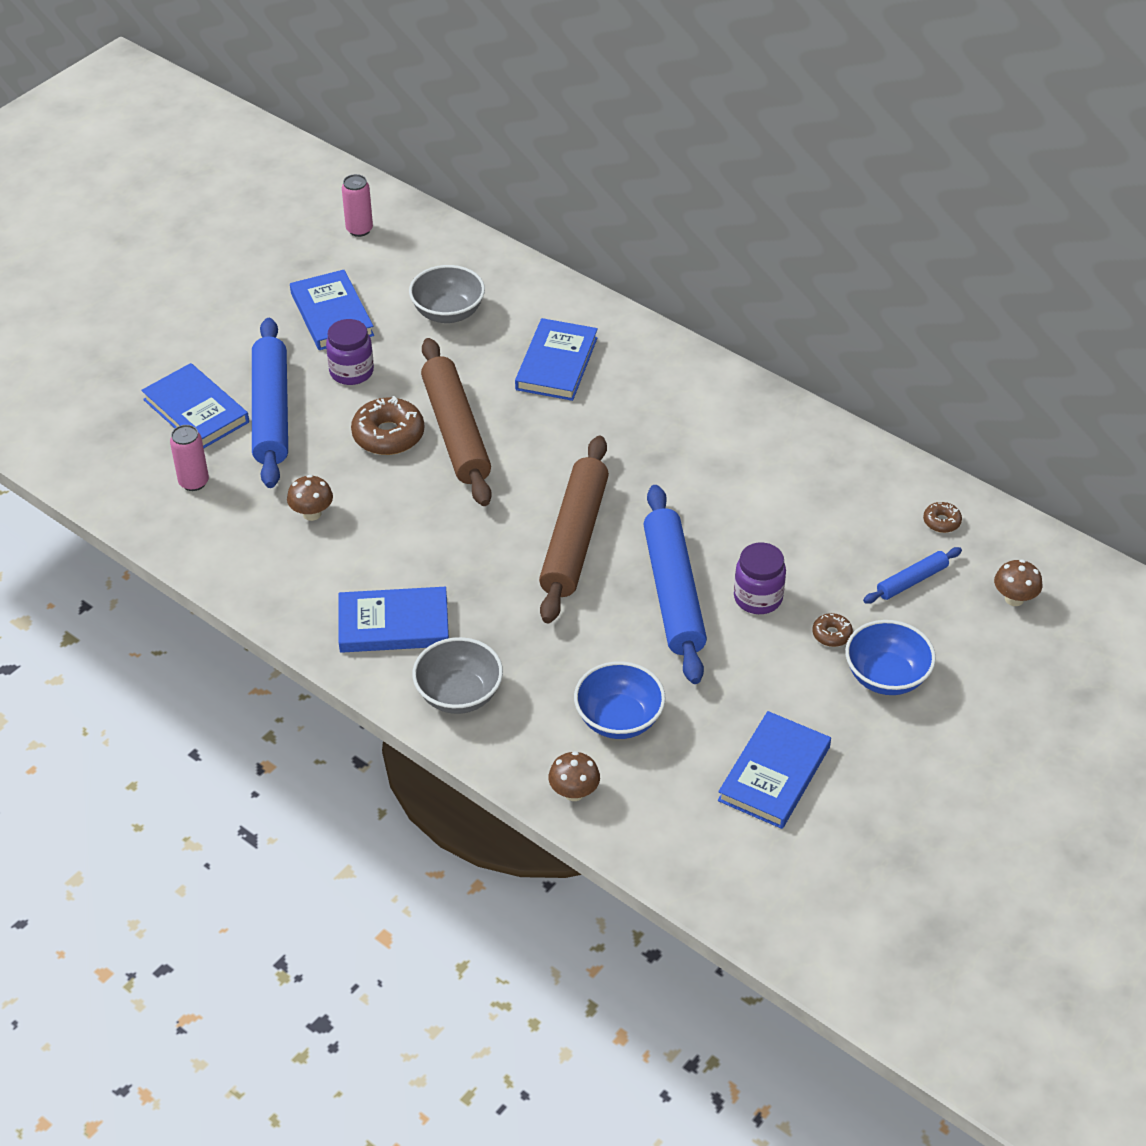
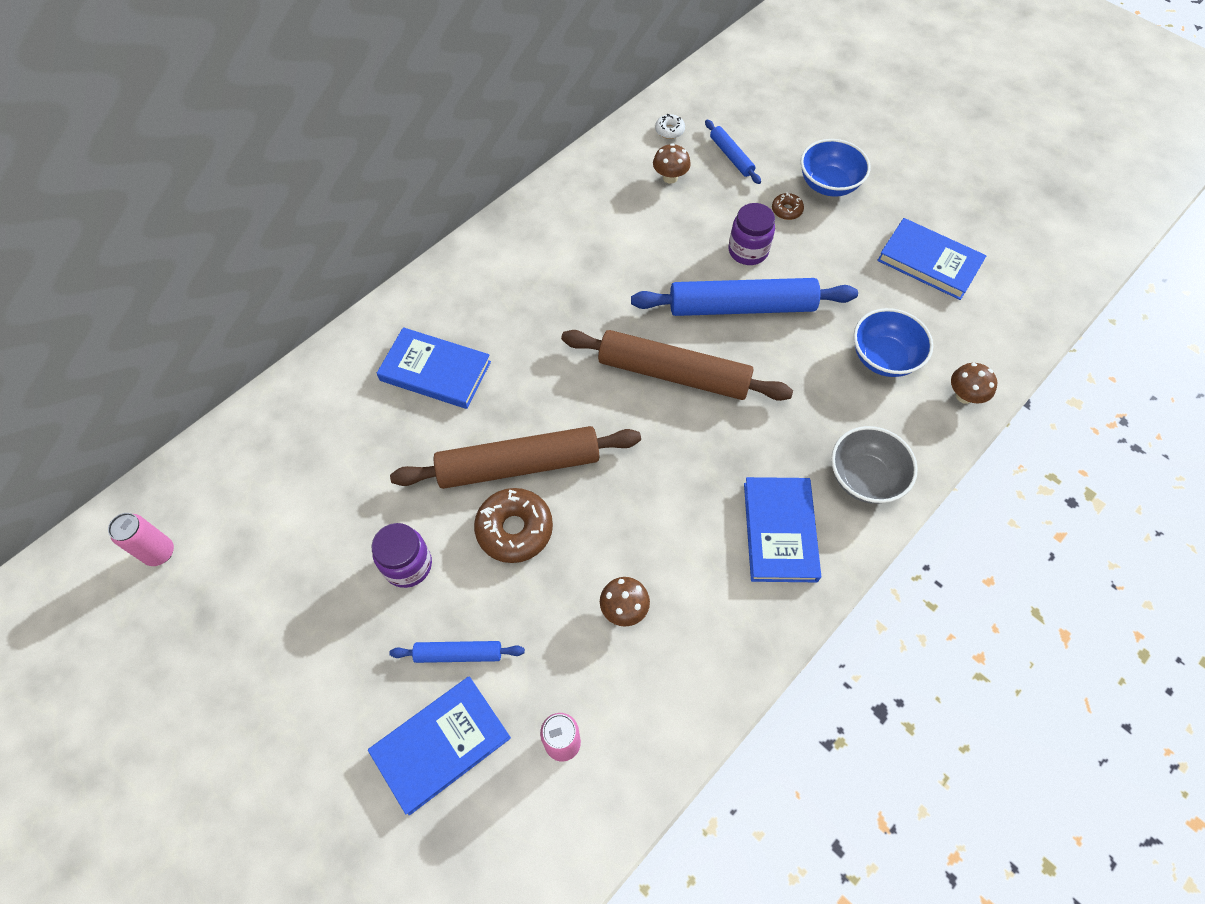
camera: 85 degrees left, 15 degrees up
blue rolling pin [252,318,288,488] -> blue rolling pin [389,641,525,663], size x0.48
blue book [290,270,374,350] -> none
grey bowl [409,265,485,323] -> none
brown donut [923,502,962,533] -> white donut [655,114,685,139]
brown mushroom [994,559,1042,606] -> brown mushroom moved to [653,143,691,184]

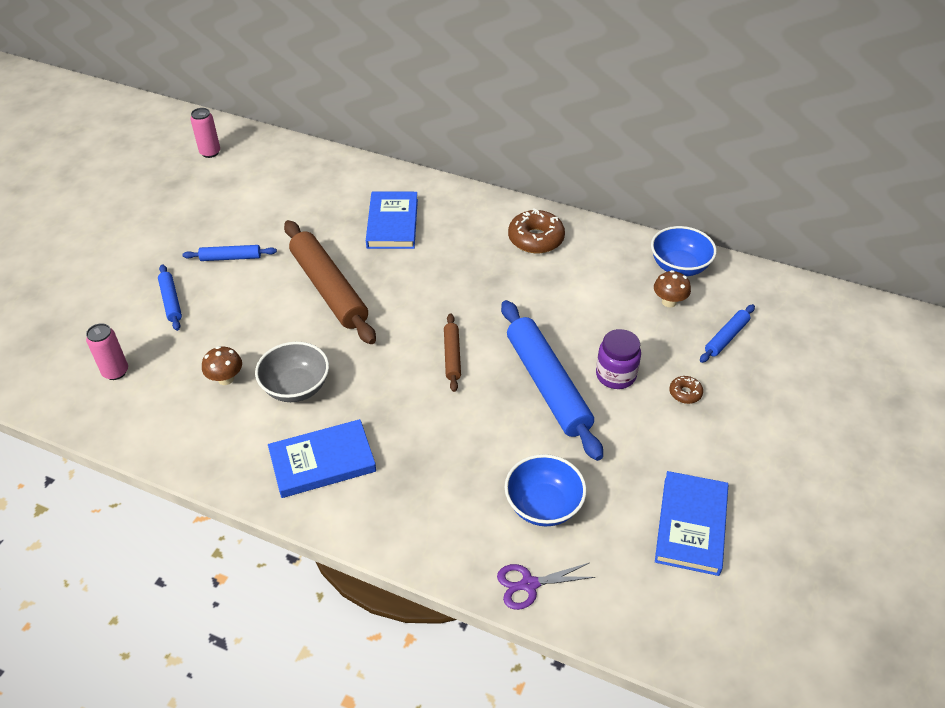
camera: 70 degrees right, 15 degrees down
blue book [368,676,511,816] -> none
purple jar [372,523,432,588] -> blue rolling pin [182,245,277,261]
brown donut [474,488,553,563] -> brown donut moved to [508,209,565,253]
brown rolling pin [561,330,793,401] -> brown rolling pin [444,313,461,392], size x0.48
white donut [655,114,685,139] -> none
blue bowl [801,139,870,197] -> blue bowl moved to [651,226,717,276]
grey bowl [831,426,918,504] -> grey bowl moved to [255,342,329,402]
brown mushroom [951,363,998,404] -> purple scissors [497,563,596,610]

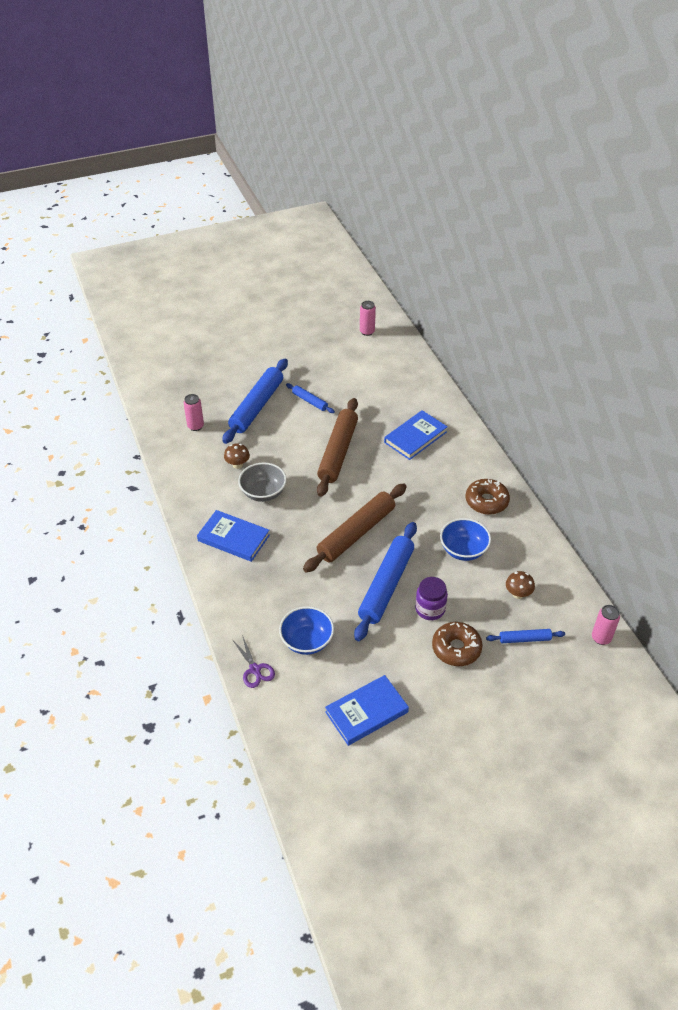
camera: 45 degrees right, 0 degrees up
blue rolling pin [158,264,182,331] -> blue rolling pin [222,359,288,444], size x2.07
brown rolling pin [444,313,461,392] -> brown rolling pin [303,483,407,572], size x2.07
purple scissors [497,563,596,610] -> purple scissors turned 150 degrees counterclockwise [233,635,275,688]
blue bowl [651,226,717,276] -> blue bowl moved to [440,518,491,561]
brown donut [669,376,703,404] -> brown donut [432,622,483,666], size x1.98
none -> pink can [592,605,620,645]

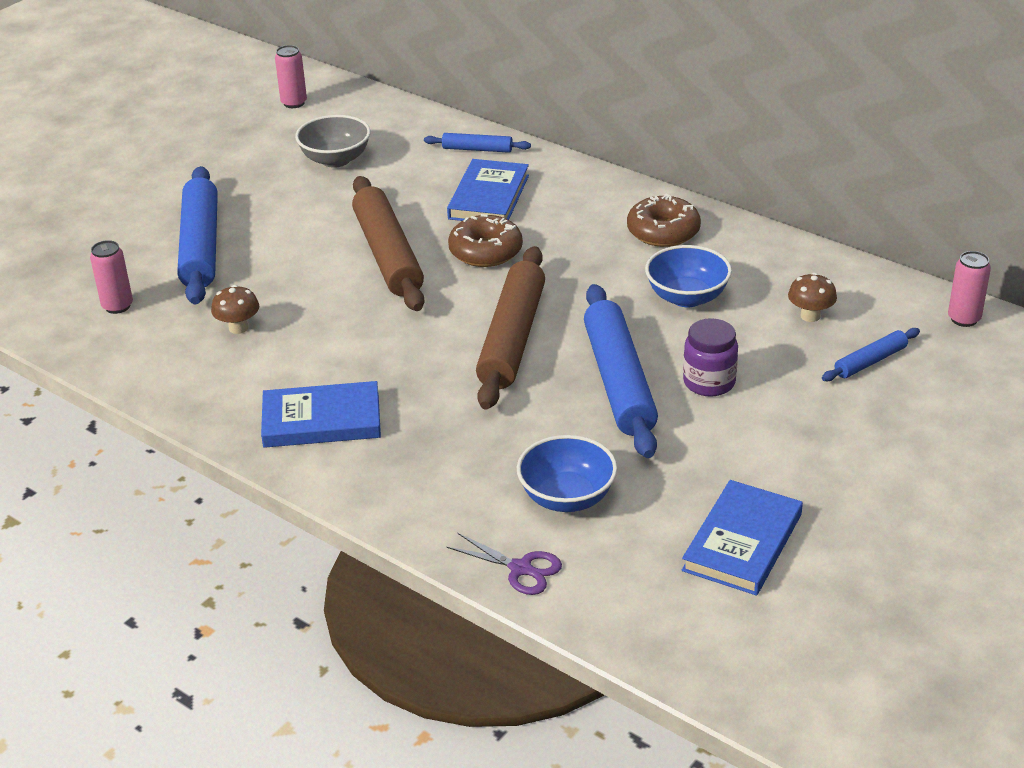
camera: 30 degrees left, 10 degrees down
grey bowl [238,463,287,502] -> grey bowl moved to [295,115,370,168]
blue rolling pin [286,383,335,413] -> blue rolling pin moved to [424,133,531,153]
brown donut [432,622,483,666] -> brown donut moved to [448,214,523,267]

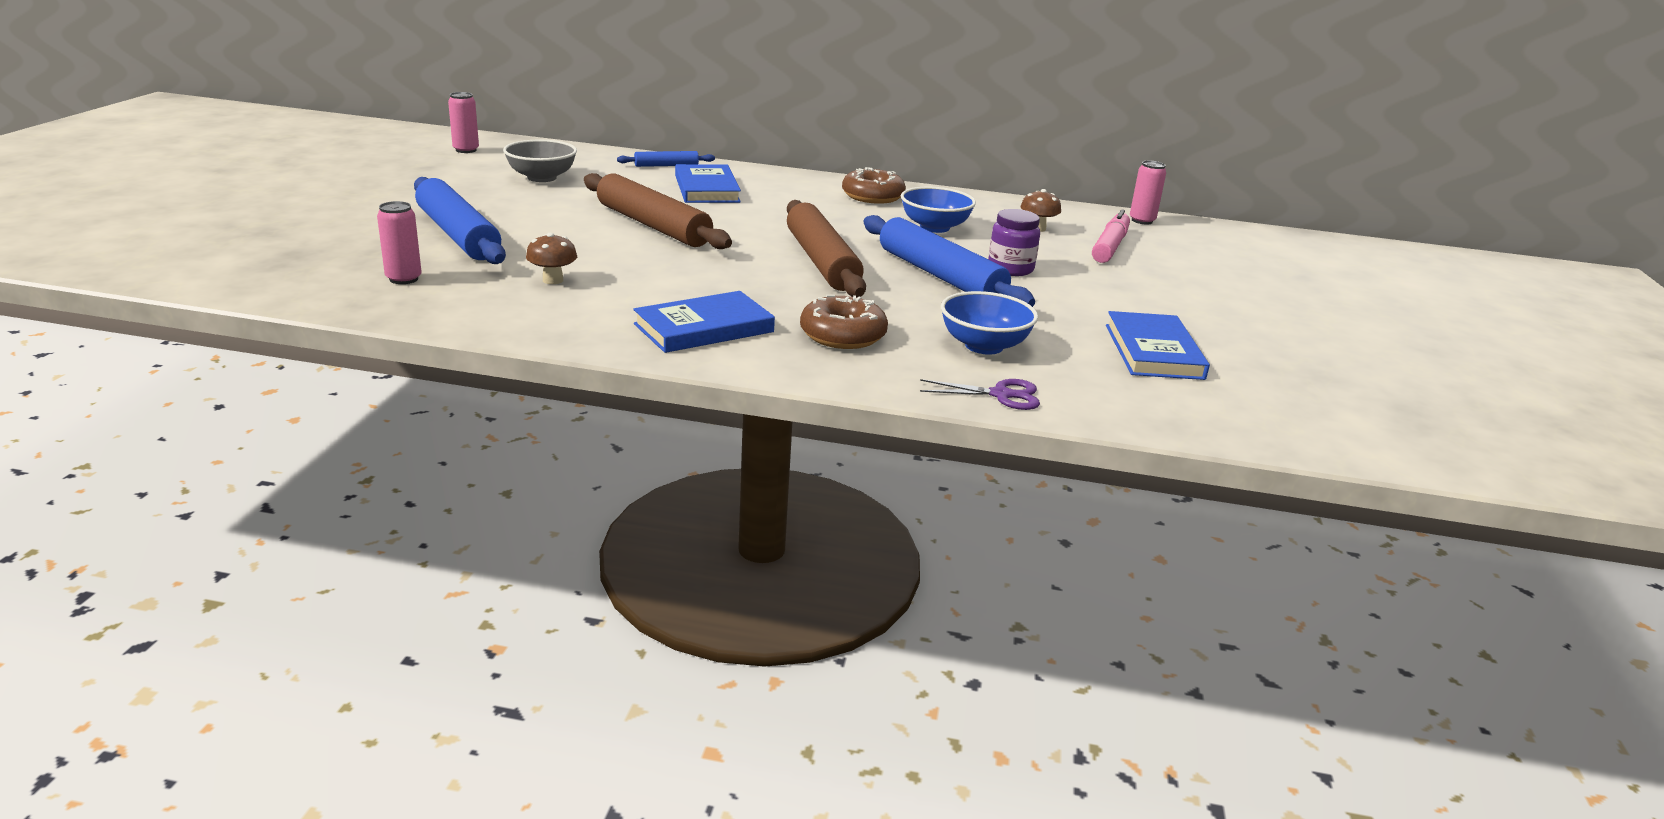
camera: 30 degrees left, 10 degrees down
brown donut [448,214,523,267] -> brown donut moved to [800,295,888,349]
blue rolling pin [822,328,920,381] -> pink marker [1092,209,1130,263]

